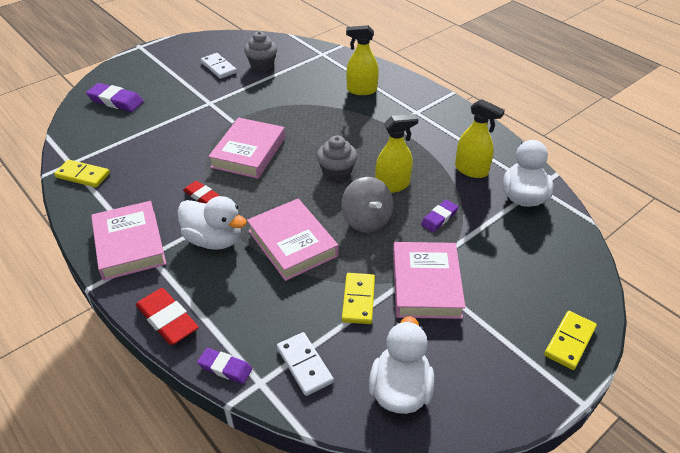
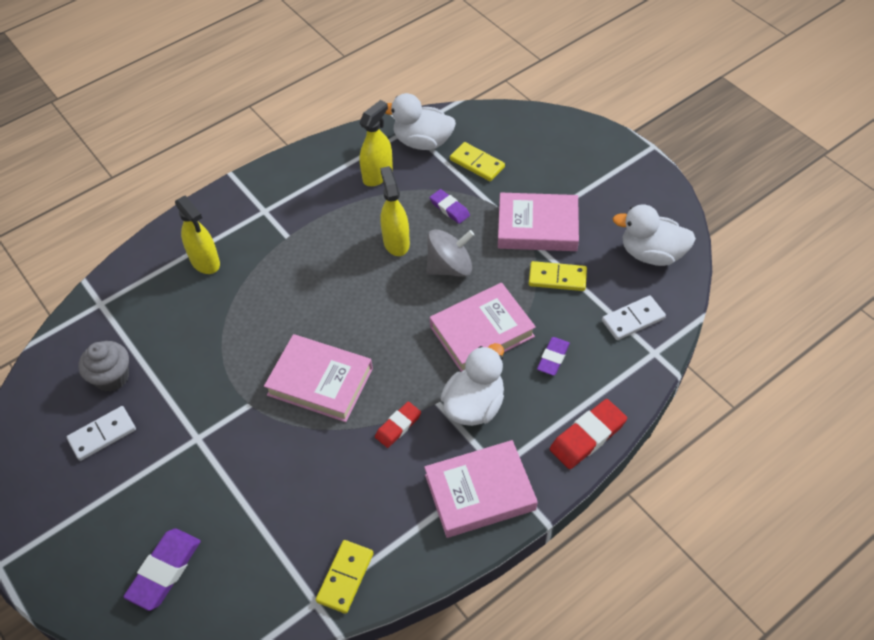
camera: 85 degrees left, 10 degrees up
purple eraser [197,348,252,384] -> purple eraser moved to [537,337,570,376]
grey cupcake [317,135,357,182] -> none
yellow spray bottle [346,25,379,95] -> yellow spray bottle turned 45 degrees counterclockwise [175,195,220,274]
yellow domino [544,311,597,370] -> yellow domino moved to [450,142,505,181]

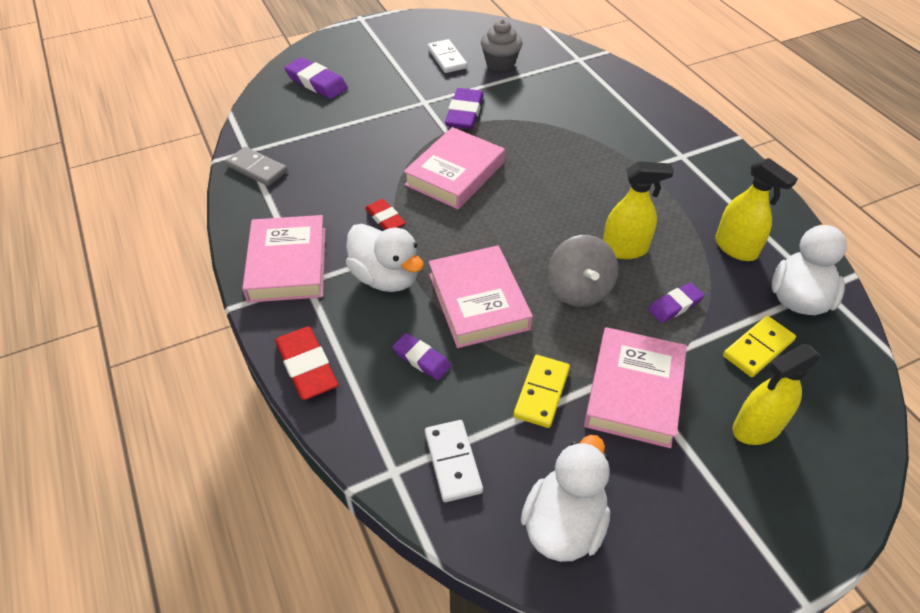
camera: 100 degrees right, 5 degrees down
yellow spray bottle [175,195,220,274] -> yellow spray bottle moved to [732,344,821,445]
yellow domino [316,540,373,614] -> grey domino [225,147,287,186]
none -> purple eraser [445,88,484,129]

